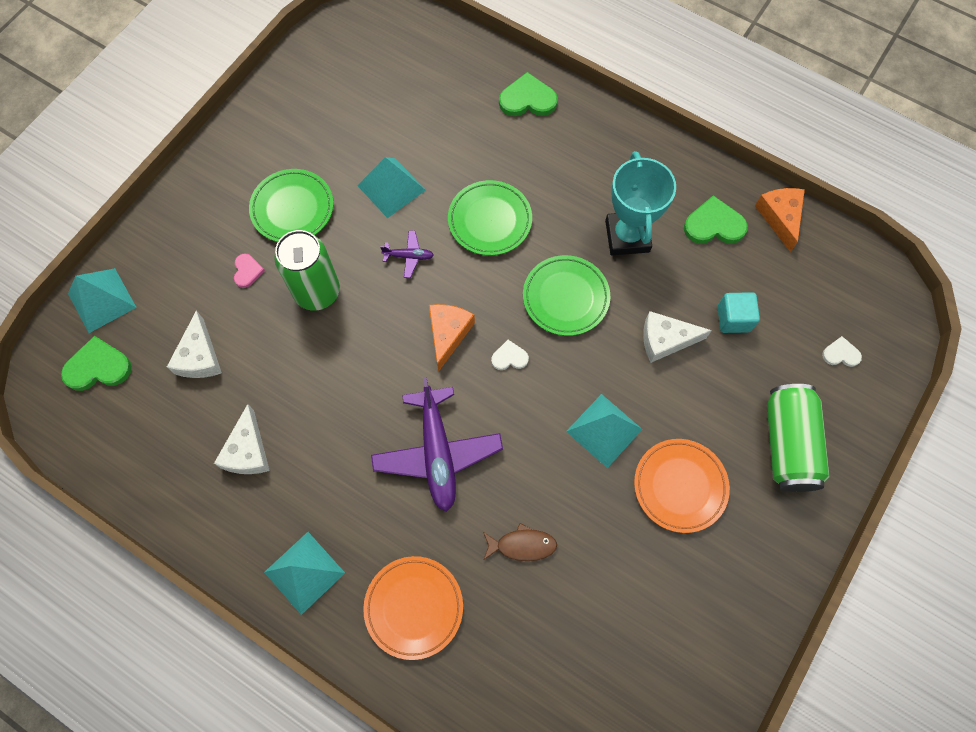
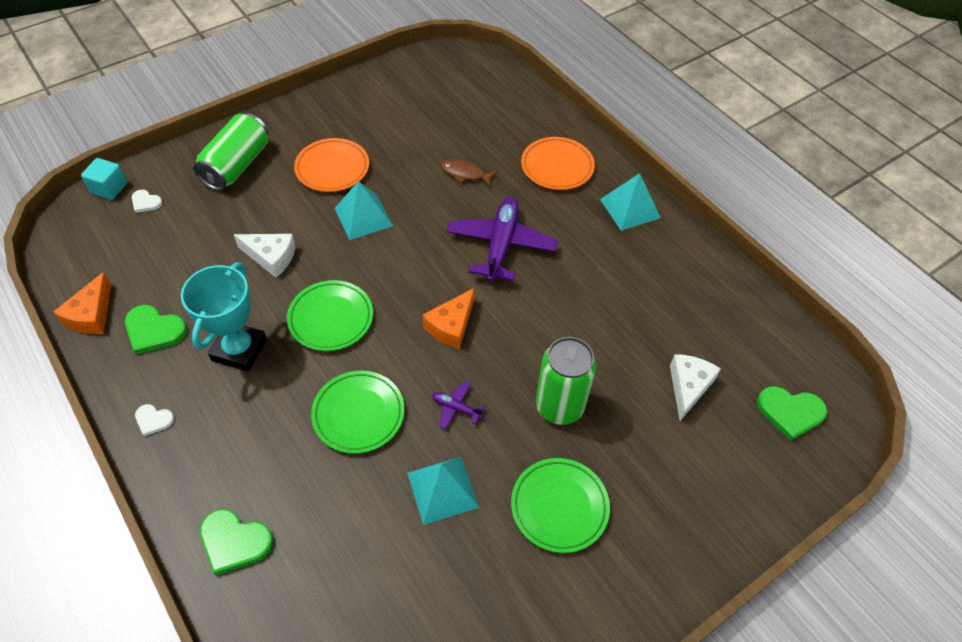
camera: 160 degrees left, 15 degrees down
turquoise pyramid [68,268,137,333] -> none
white cheese [214,404,270,474] -> none
pink heart [234,253,265,288] -> none
white heart [491,340,529,370] -> white heart moved to [135,404,174,436]
turquoise cube [717,292,760,333] -> turquoise cube moved to [81,158,127,200]

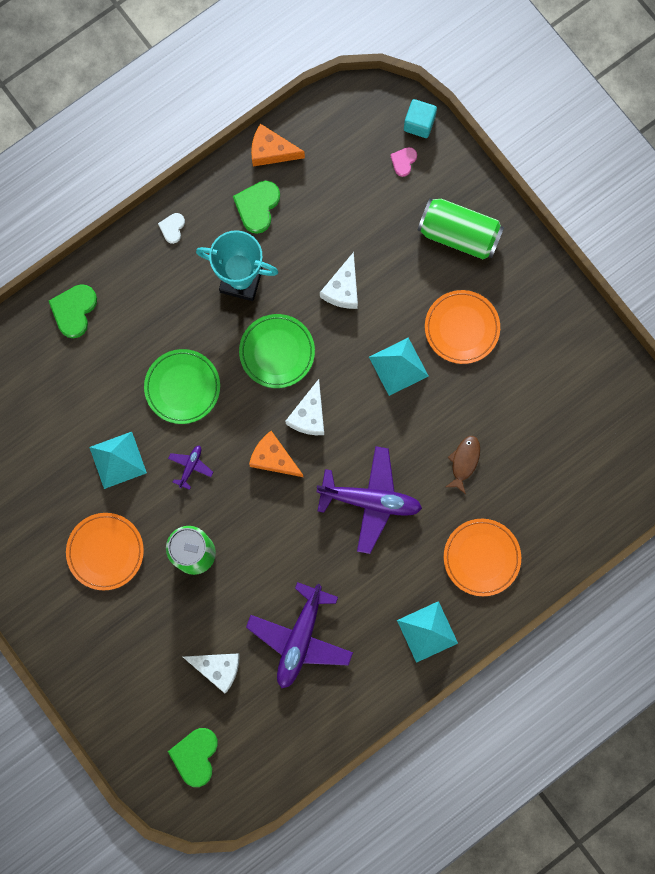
camera: 90 degrees right, 25 degrees up
white heart [132,190,162,213] -> pink heart [390,147,417,177]
green plate [511,458,610,553] -> orange plate [66,513,144,590]
none -> purple plane [246,582,353,688]
none -> white cheese [285,379,324,435]

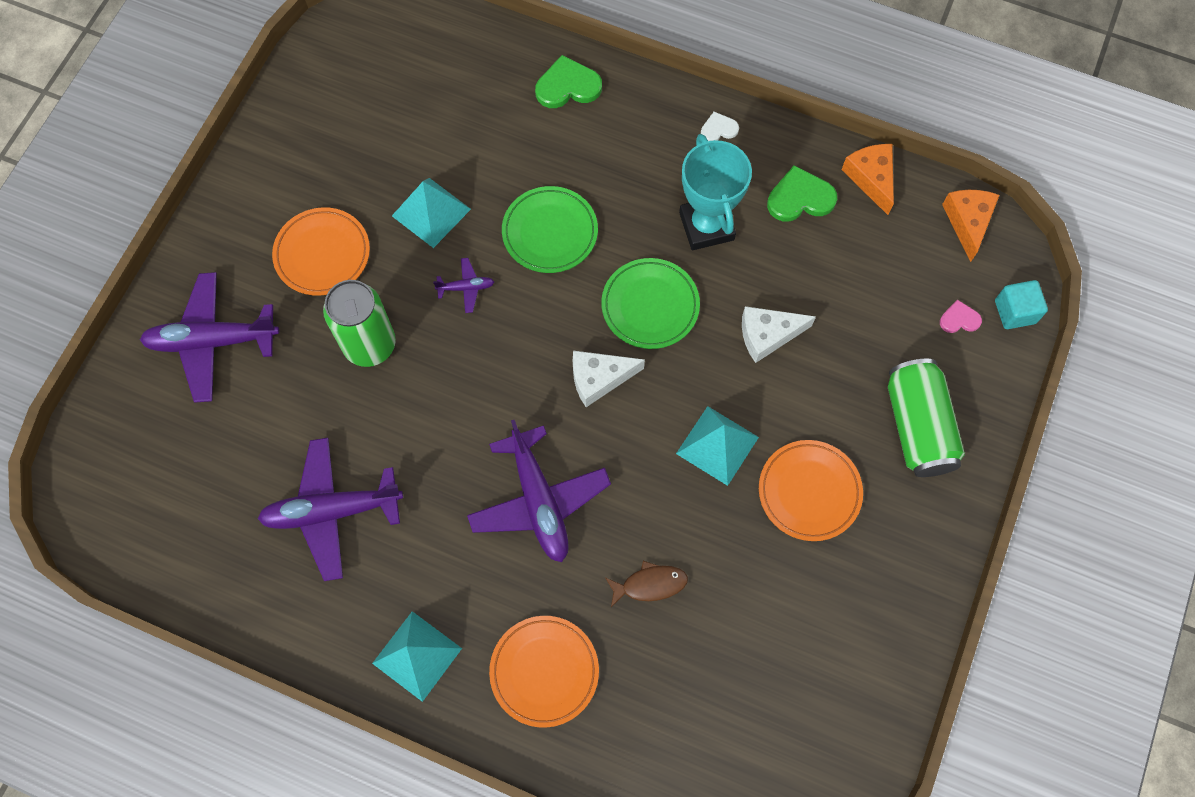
camera: 60 degrees right, 10 degrees down
green heart [168,728,218,787] -> none
white cheese [183,653,240,693] -> none
orange cheese [249,431,303,477] -> orange cheese moved to [942,190,999,262]
none -> purple plane [140,272,279,403]

